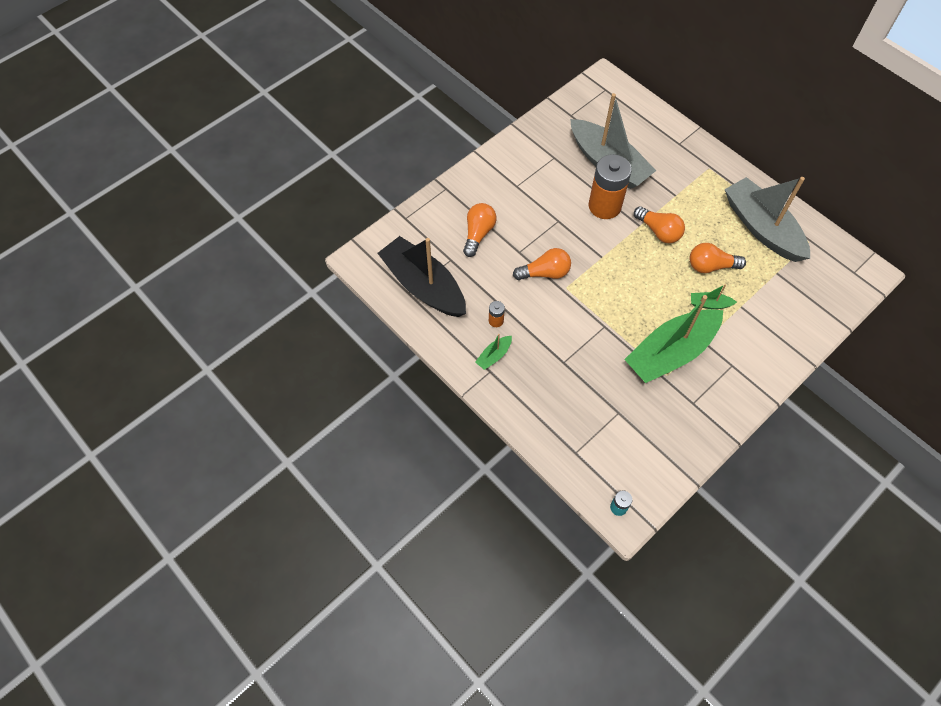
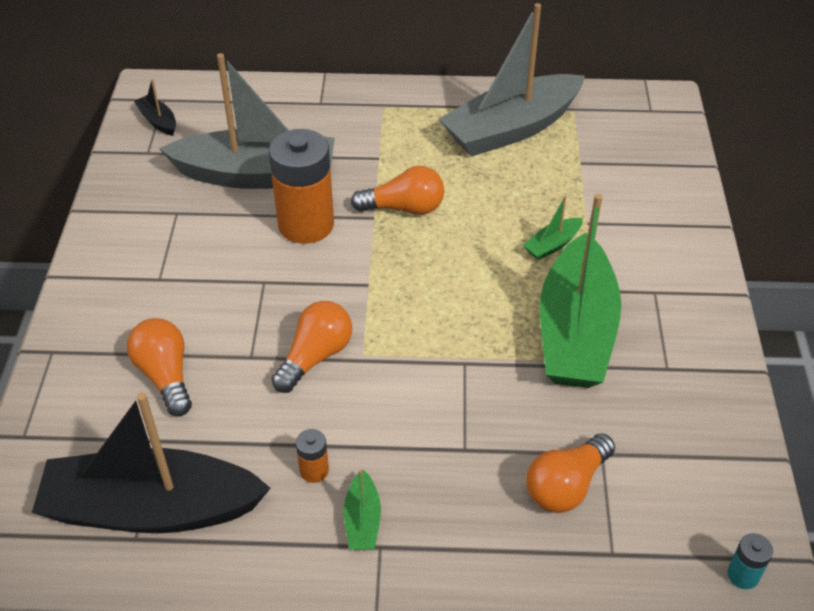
camera: 45 degrees left, 15 degrees down
orange light bulb [690,243,746,273] -> orange light bulb moved to [526,433,615,513]
grey boat [725,177,810,262] -> grey boat turned 45 degrees counterclockwise [439,3,585,156]
none -> black boat [134,79,176,136]

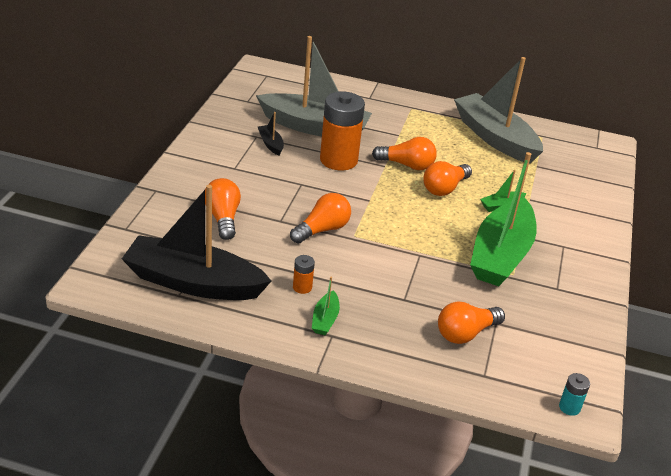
camera: 10 degrees right, 10 degrees down
black boat [134,79,176,136] -> black boat moved to [258,112,284,156]
grey boat [439,3,585,156] -> grey boat turned 75 degrees clockwise [454,57,543,164]
none -> orange light bulb [423,161,472,196]

